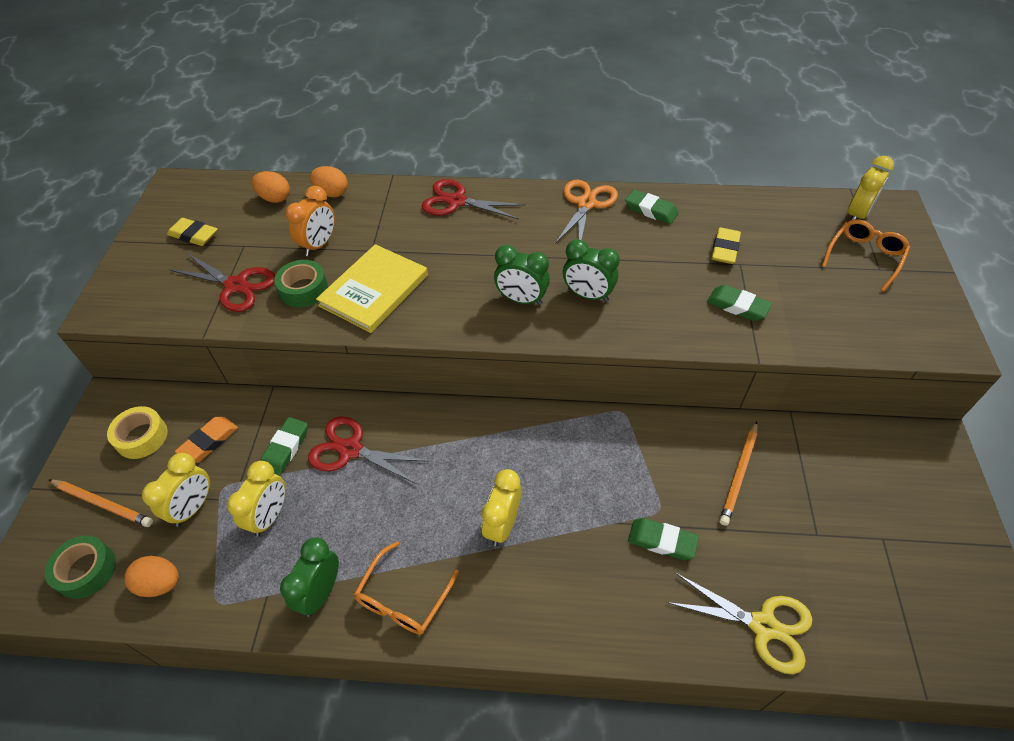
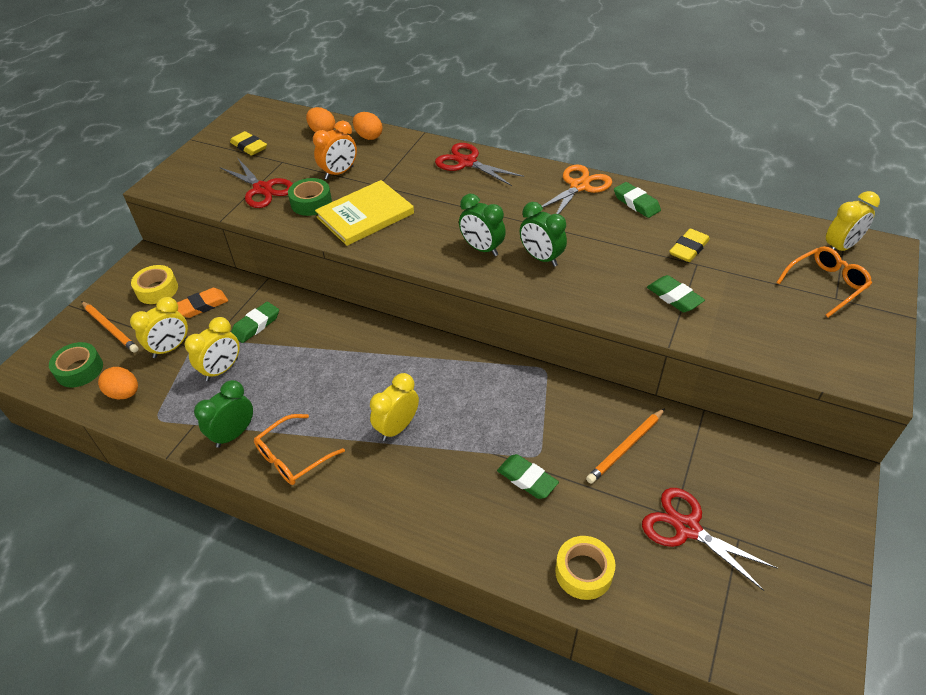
camera: 20 degrees right, 5 degrees down
red scissors [308,417,429,484] -> red scissors moved to [642,488,777,591]
yellow scissors [667,573,813,674] -> yellow tape [555,536,615,600]

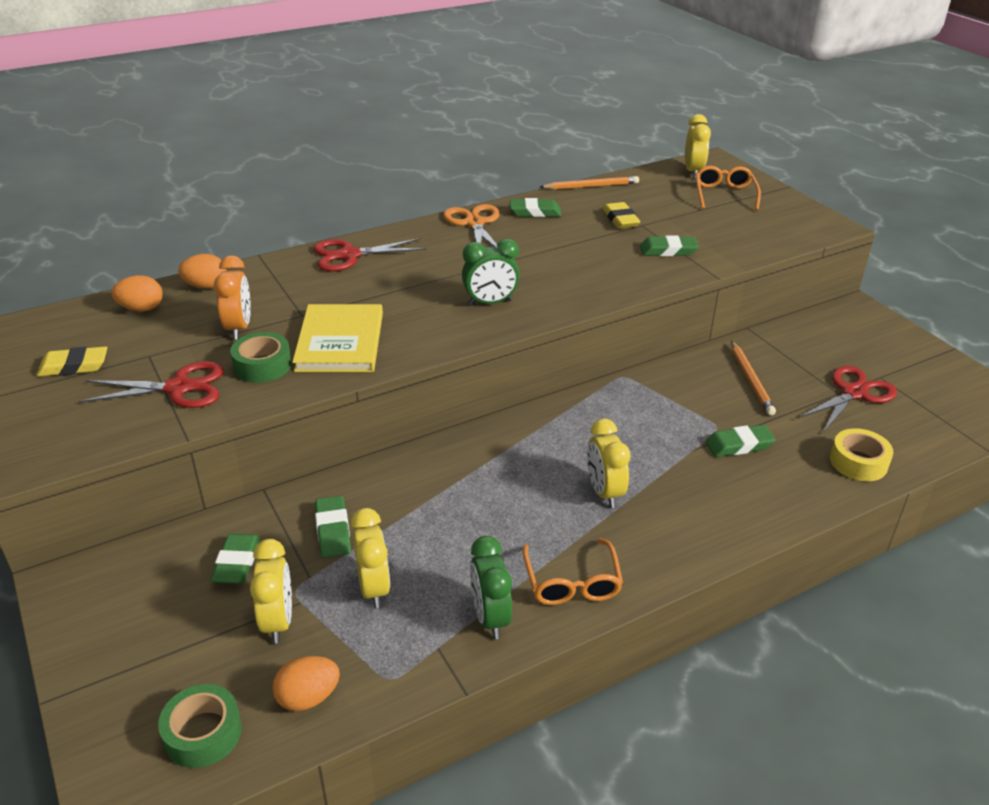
camera: 55 degrees left, 10 degrees down
orange pencil [81,301,138,352] -> orange pencil moved to [540,176,639,190]
yellow tape [131,265,178,304] -> none
orange eraser [177,288,228,318] -> green eraser [210,533,260,584]
green clock [520,202,567,267] -> none
red scissors [642,488,777,591] -> red scissors turned 150 degrees clockwise [798,366,897,432]

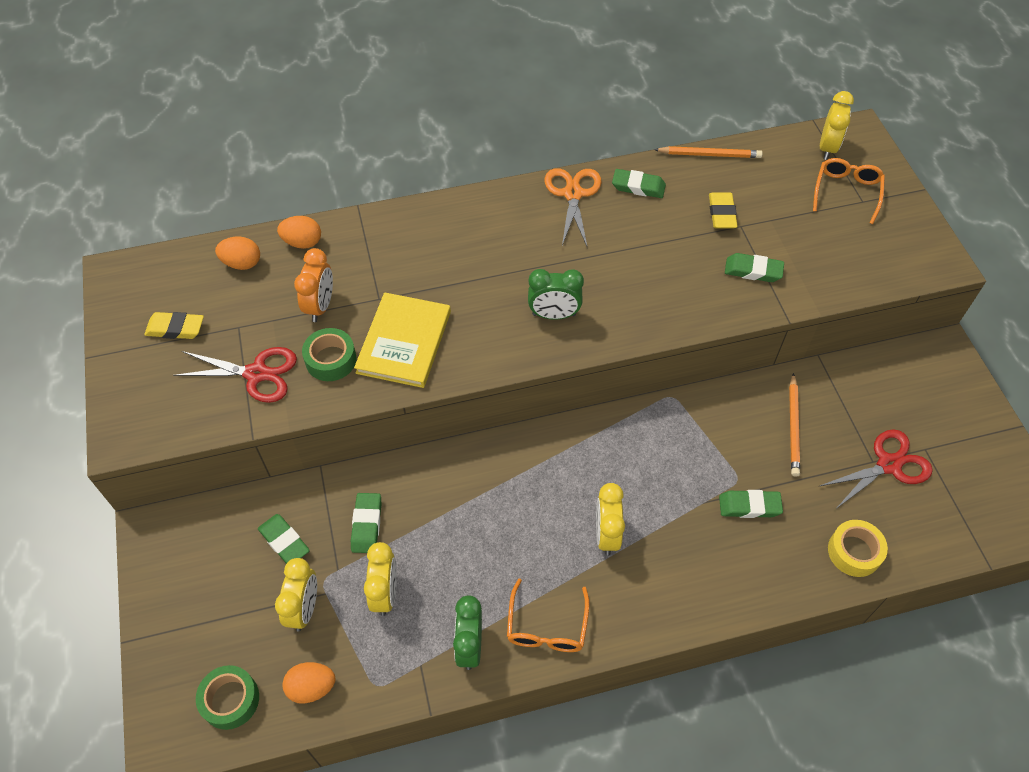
camera: 15 degrees right, 20 degrees up
green eraser [210,533,260,584] -> green eraser turned 60 degrees counterclockwise [258,514,310,564]
red scissors [313,238,426,271] -> none

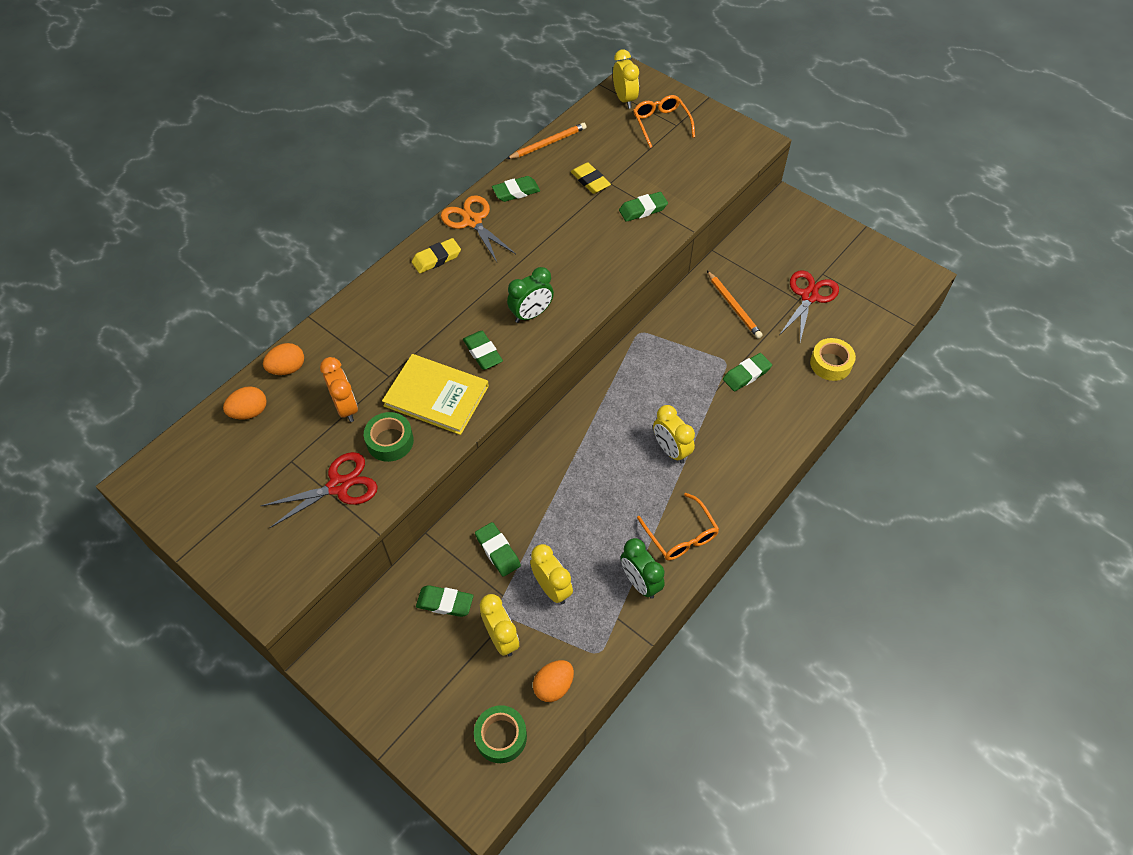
camera: 35 degrees left, 0 degrees up
yellow eraser [144,312,204,339] -> yellow eraser moved to [412,238,461,273]
yellow book [354,292,451,388] -> yellow book turned 45 degrees counterclockwise [382,354,489,435]
none -> green eraser [463,331,503,370]

